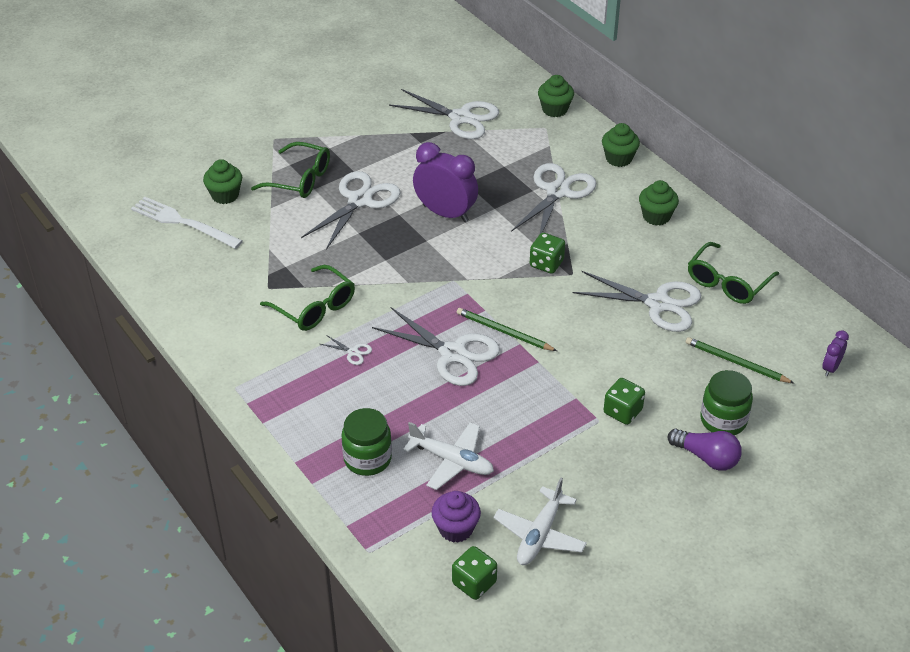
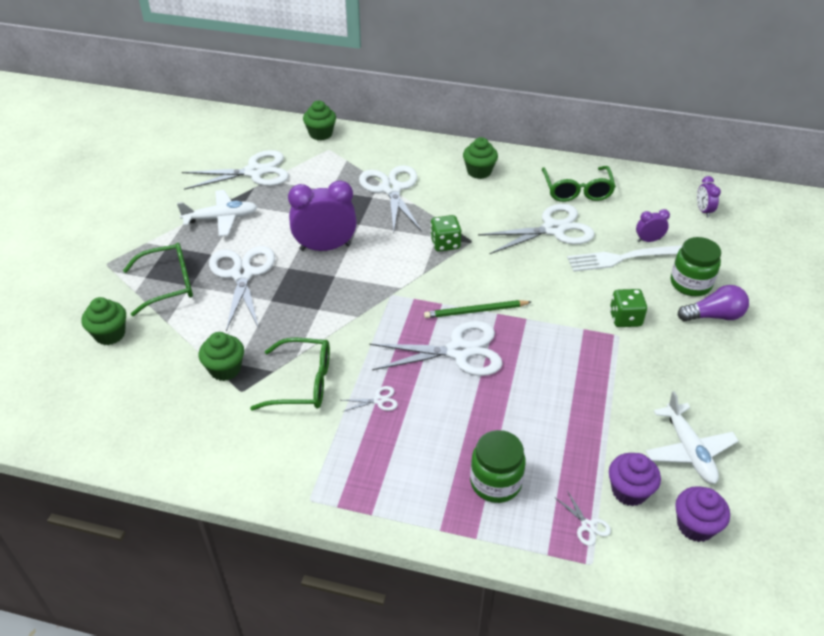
camera: 40 degrees left, 0 degrees up
white fork [131,197,243,249] -> white fork moved to [567,245,683,272]
white plane [403,422,494,490] -> white plane moved to [177,190,257,236]
green dice [452,546,497,600] -> purple cupcake [675,486,730,542]
green cupcake [602,123,640,167] -> green cupcake moved to [199,332,244,381]
green pencil [686,337,795,384] -> purple clock [636,209,670,242]
none -> white scissors [556,490,611,546]

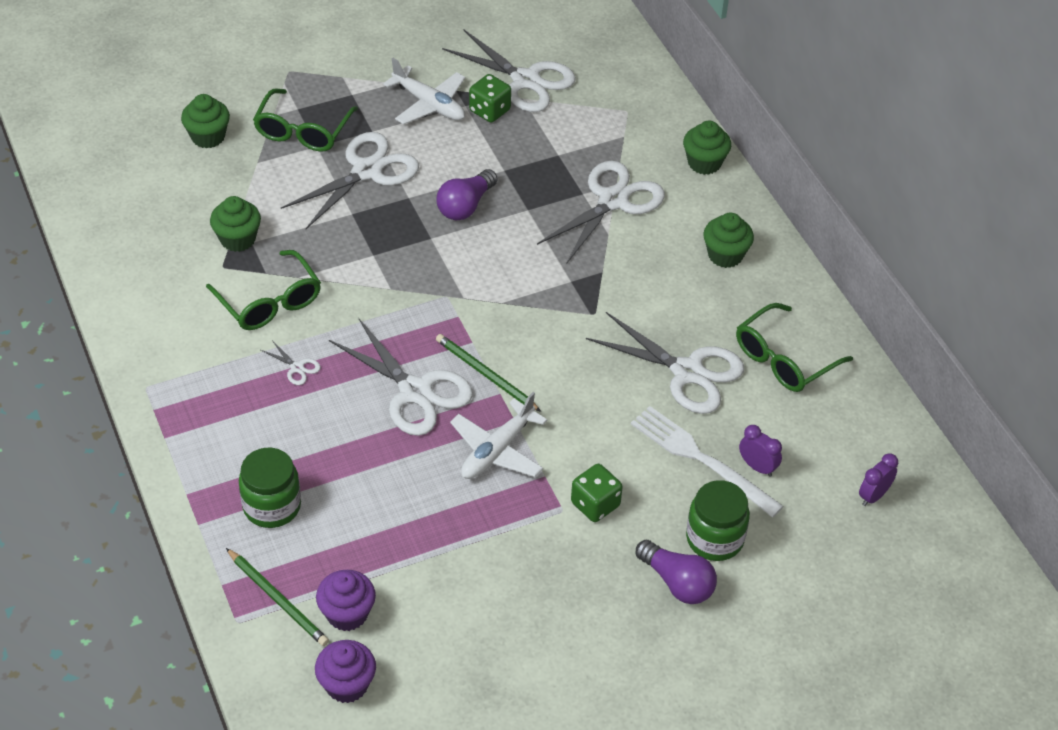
camera: 50 degrees right, 5 degrees up
green glasses [123,243,193,316] -> green glasses turned 75 degrees clockwise [253,88,358,152]
purple clock [288,180,357,251] -> purple light bulb [436,169,498,220]
green cupcake [303,101,336,140] -> green cupcake moved to [683,121,731,175]
green dice [430,215,461,252] -> green dice moved to [469,74,511,123]
white scissors [556,490,611,546] -> green pencil [226,548,329,646]
white plane [646,391,739,484] -> white plane moved to [450,392,547,479]

